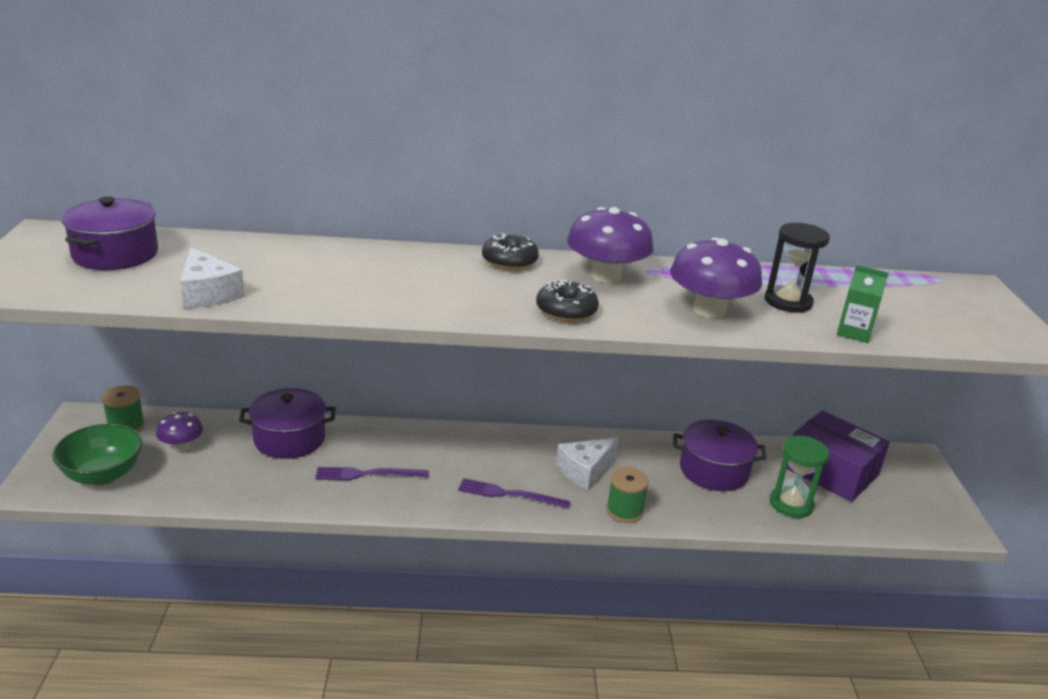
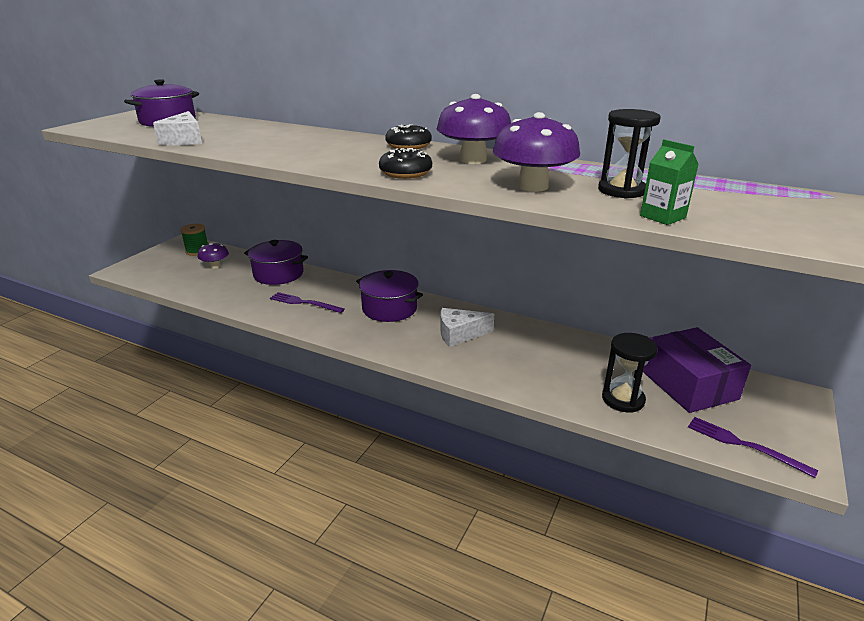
camera: 30 degrees right, 0 degrees up
green bowl [52,424,142,485] -> none
purple fork [458,478,570,509] -> purple fork moved to [688,417,818,478]
green spool [606,467,649,523] -> none
purple pot [673,419,767,491] -> purple pot moved to [356,270,423,322]
green hourglass [770,436,829,518] -> black hourglass [602,333,658,413]

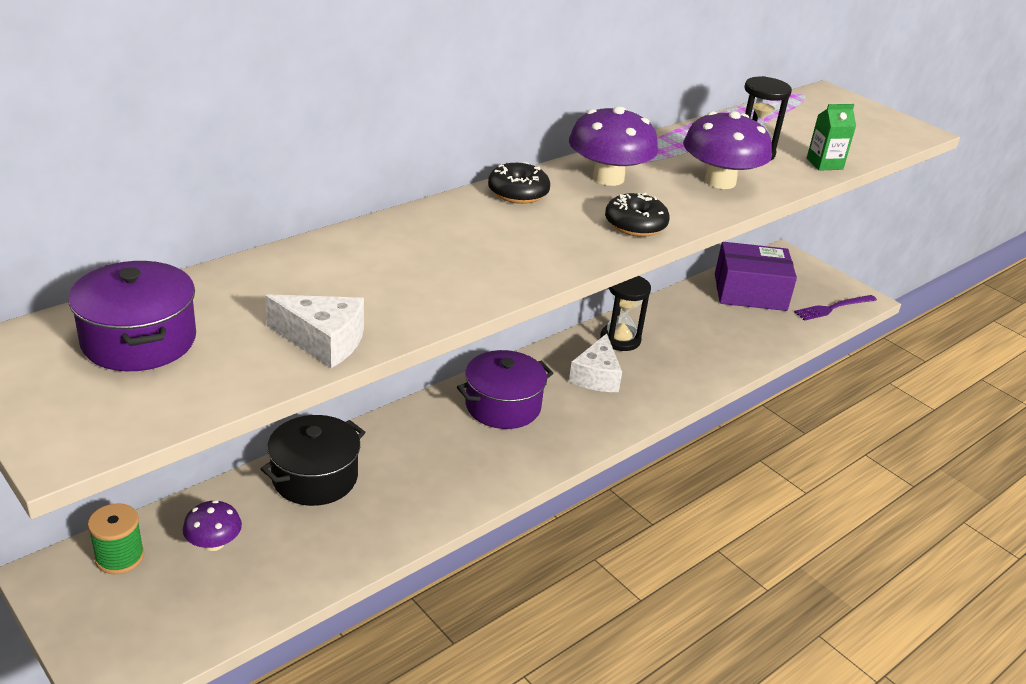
camera: 70 degrees left, 5 degrees up
purple pot [244,240,308,285] -> black pot [260,415,365,506]
purple fork [270,292,345,313] -> none
black hourglass [602,333,658,413] -> black hourglass moved to [600,276,651,351]

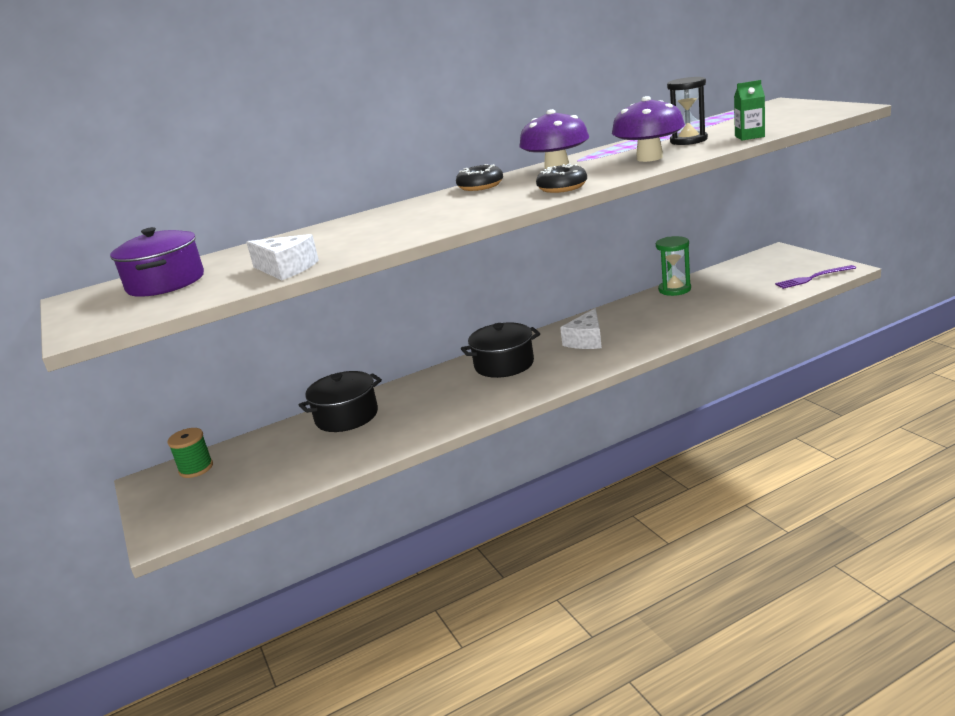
camera: 20 degrees right, 10 degrees down
purple mushroom [183,500,242,551] -> none
purple pot [457,350,554,429] -> black pot [461,323,540,378]
black hourglass [600,276,651,351] -> none
purple box [715,242,797,311] -> none
none -> green hourglass [656,236,691,296]

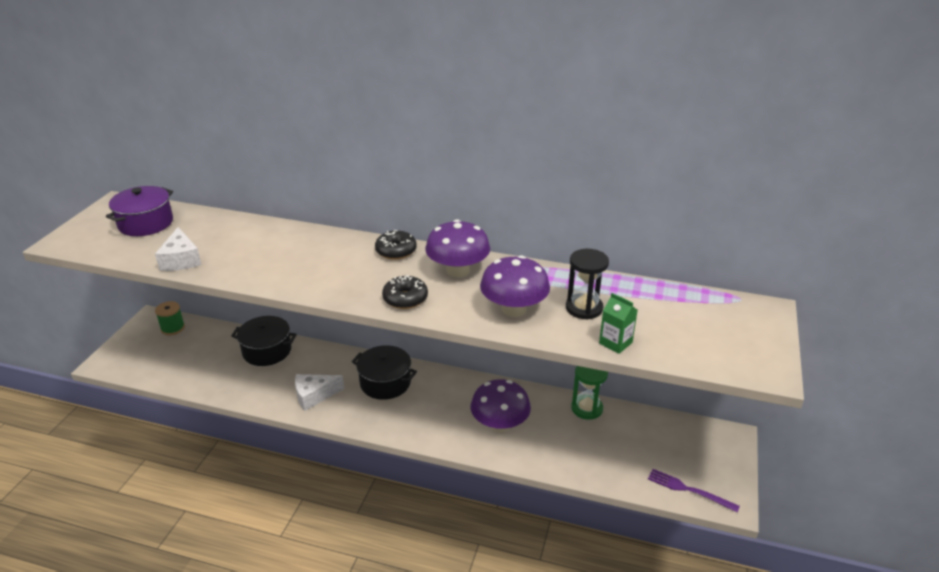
camera: 40 degrees right, 10 degrees up
white cheese [560,308,602,349] -> white cheese moved to [295,374,344,411]
none -> purple mushroom [471,379,531,432]

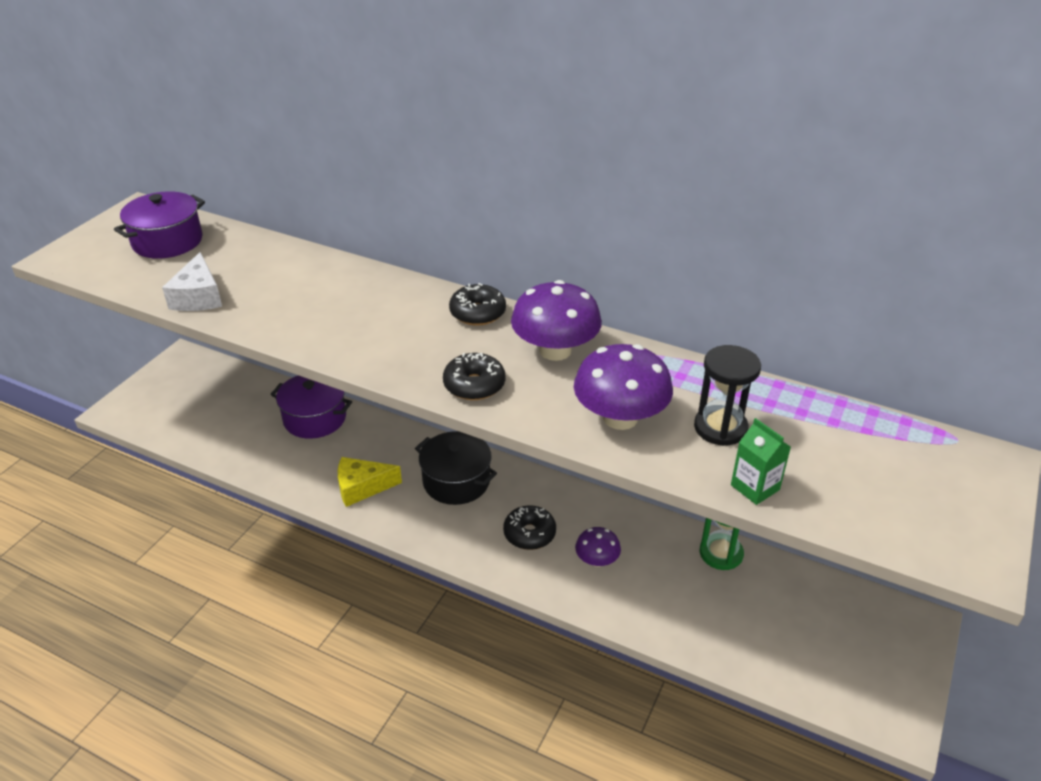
camera: 10 degrees right, 5 degrees up
green spool [155,301,185,335] -> none
black pot [231,316,297,366] -> purple pot [270,375,352,439]
white cheese [295,374,344,411] -> yellow cheese [338,457,402,507]
purple mushroom [471,379,531,432] -> purple mushroom [575,527,621,567], size x0.56
purple fork [648,469,740,513] -> none
none -> black donut [503,505,556,550]

